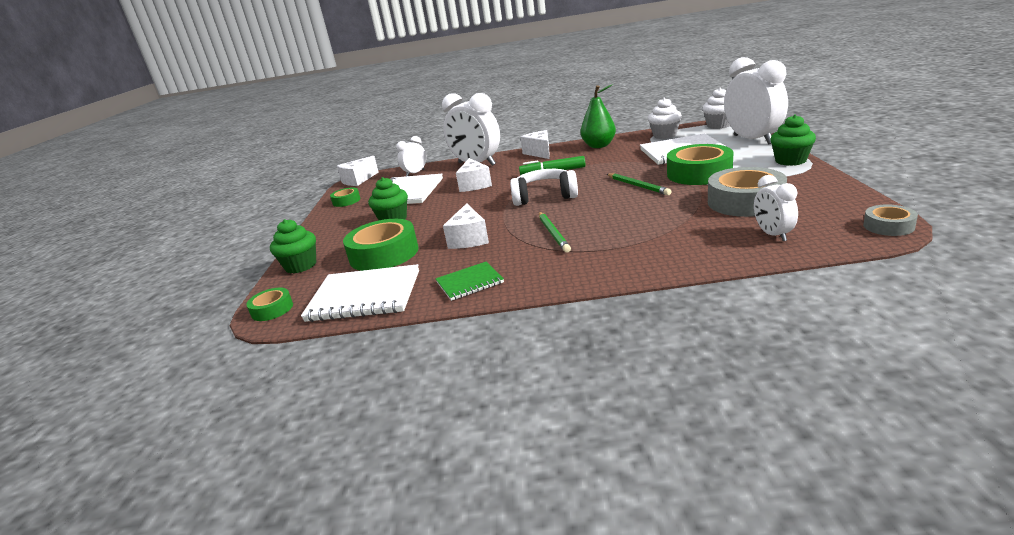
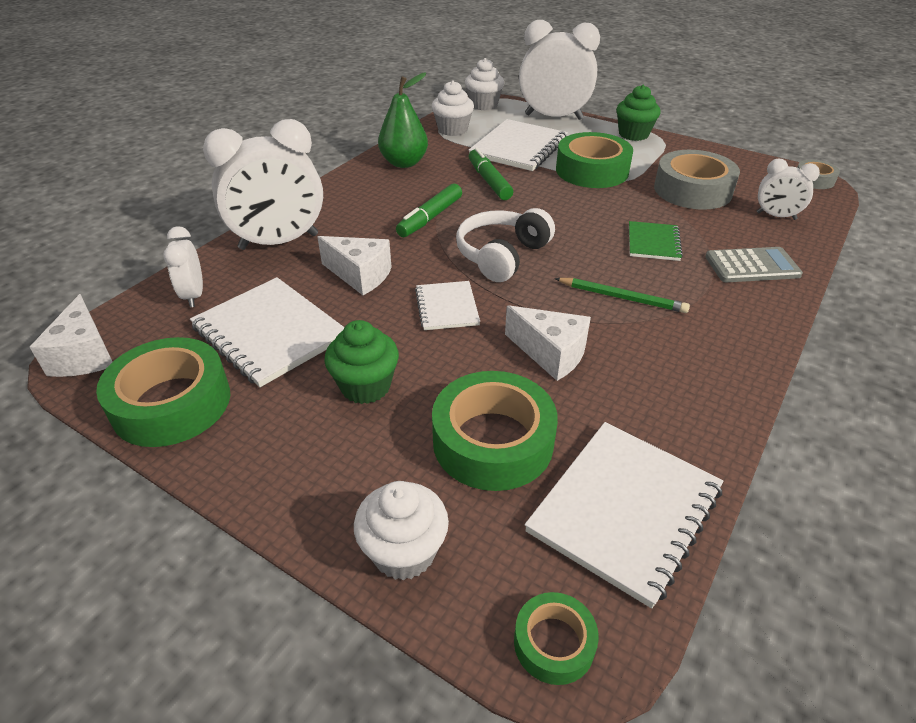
camera: 60 degrees left, 15 degrees up
green cupcake [270,219,316,273] -> white cupcake [354,481,449,580]
green tape [330,188,361,207] -> green tape [96,337,230,447], size x1.94
green notebook [436,262,504,301] -> green notebook moved to [629,221,683,261]
white cheese [520,130,550,159] -> none
green pencil [607,173,671,195] -> none
none -> white notebook [415,281,480,330]
none -> green marker [469,148,513,200]
none -> grey calculator [705,247,803,282]

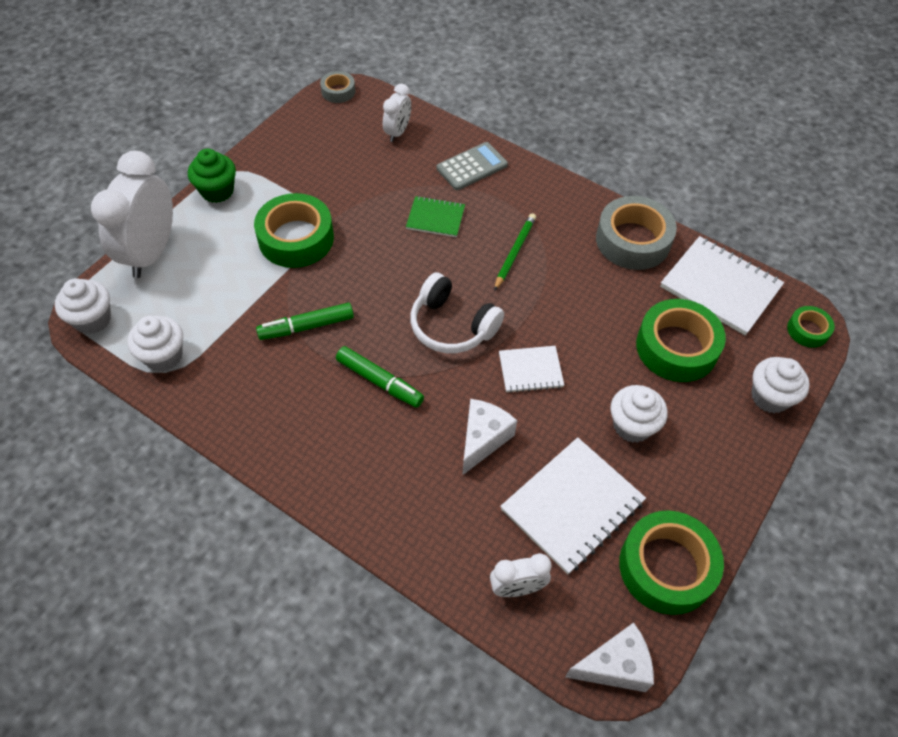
camera: 90 degrees left, 15 degrees up
white clock [203,119,323,250] -> none
green cupcake [325,320,399,404] -> white cupcake [611,385,668,443]
green pear [378,72,428,168] -> none
white notebook [469,119,568,171] -> none
white cheese [505,305,591,381] -> none
grey tape [654,150,740,210] -> grey tape moved to [596,196,677,270]
grey calculator [705,247,803,282] -> grey calculator turned 60 degrees clockwise [436,142,508,190]

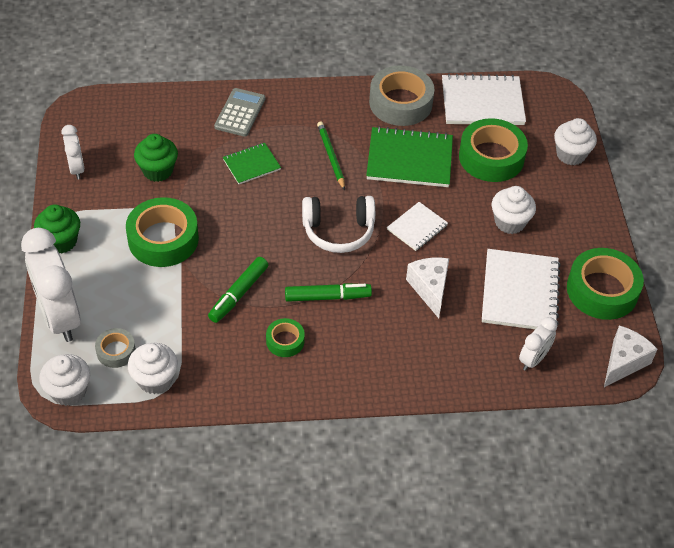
camera: 40 degrees left, 5 degrees down
grey tape [320,71,355,103] -> grey tape moved to [95,328,136,368]
white clock [383,84,411,142] -> white clock moved to [61,125,85,180]
green tape [787,306,835,348] -> green tape moved to [266,318,305,357]
none -> green cupcake [134,134,178,182]
none -> green notebook [366,126,453,187]

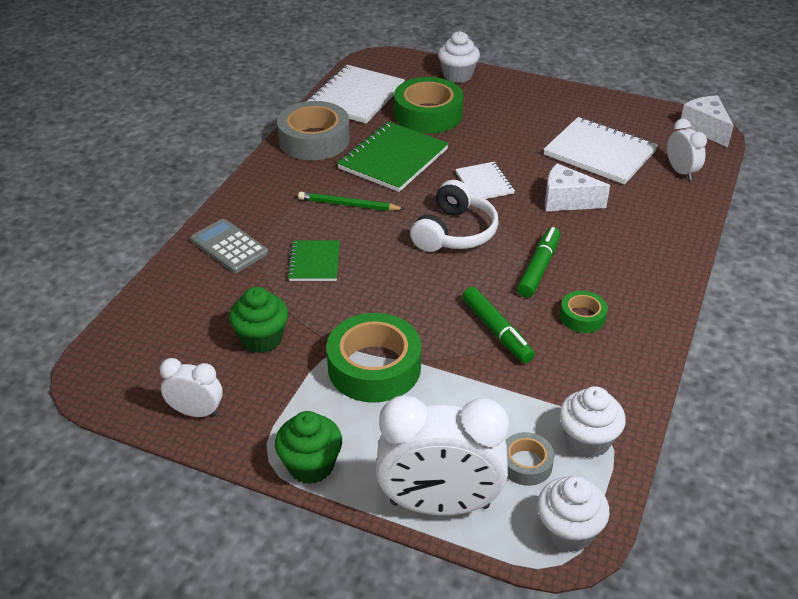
camera: 60 degrees left, 10 degrees down
white cupcake [492,186,536,234] -> none
green tape [567,248,644,320] -> none

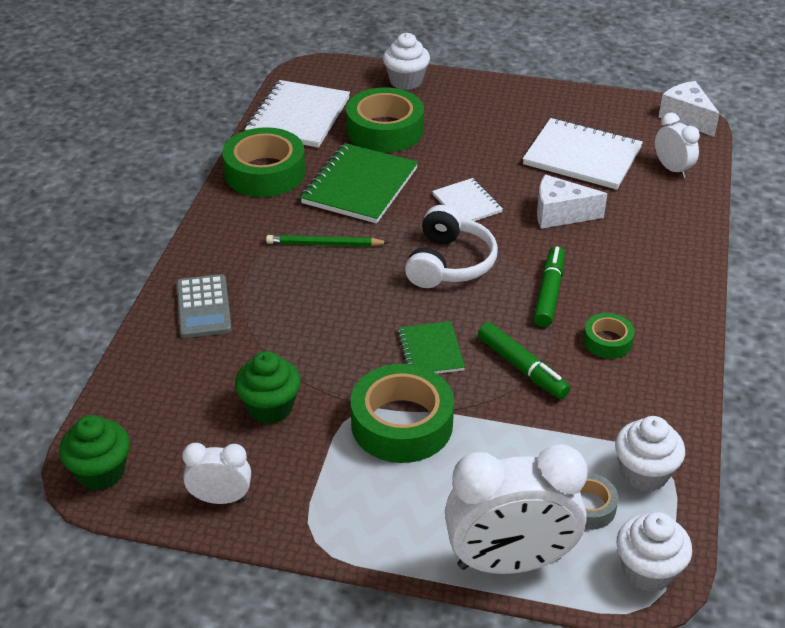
camera: 10 degrees left, 0 degrees up
grey calculator [190,219,268,273] -> grey calculator turned 135 degrees counterclockwise [176,274,232,338]
green cupcake [275,411,342,484] -> green cupcake moved to [59,415,130,491]
grey tape [277,101,350,160] -> green tape [222,127,305,197]
green notebook [287,240,340,281] -> green notebook moved to [398,321,465,374]

